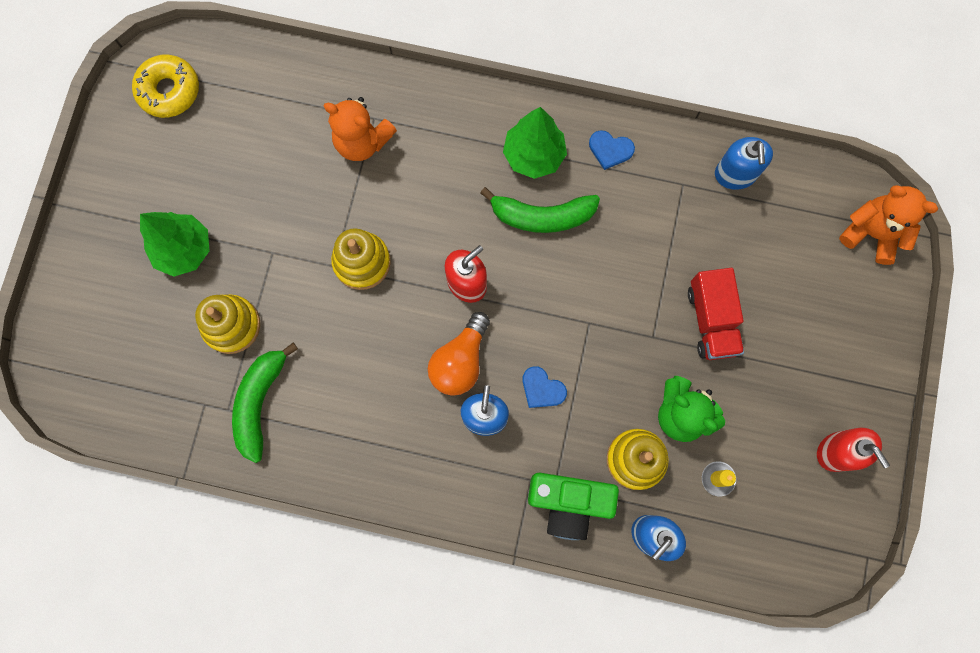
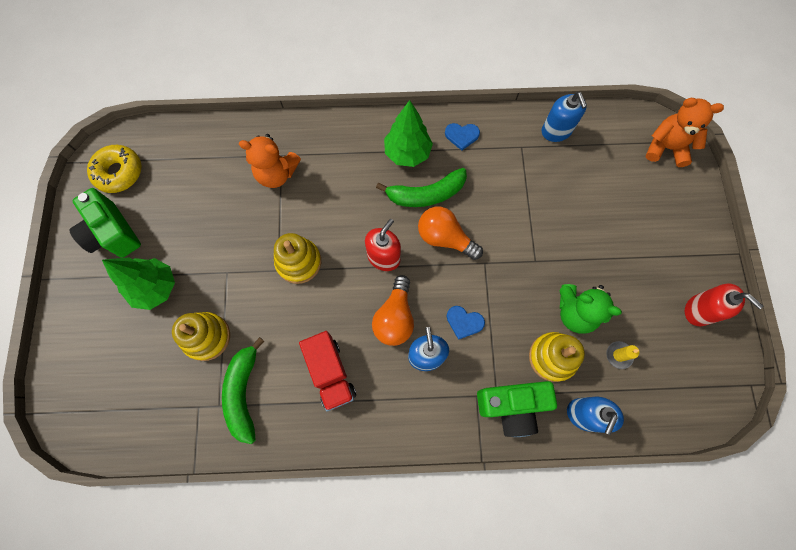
camera: 15 degrees left, 5 degrees down
red truck [688,268,744,360] -> red truck moved to [299,331,356,411]
none -> green camera [69,188,141,258]
none -> orange light bulb [418,207,483,260]

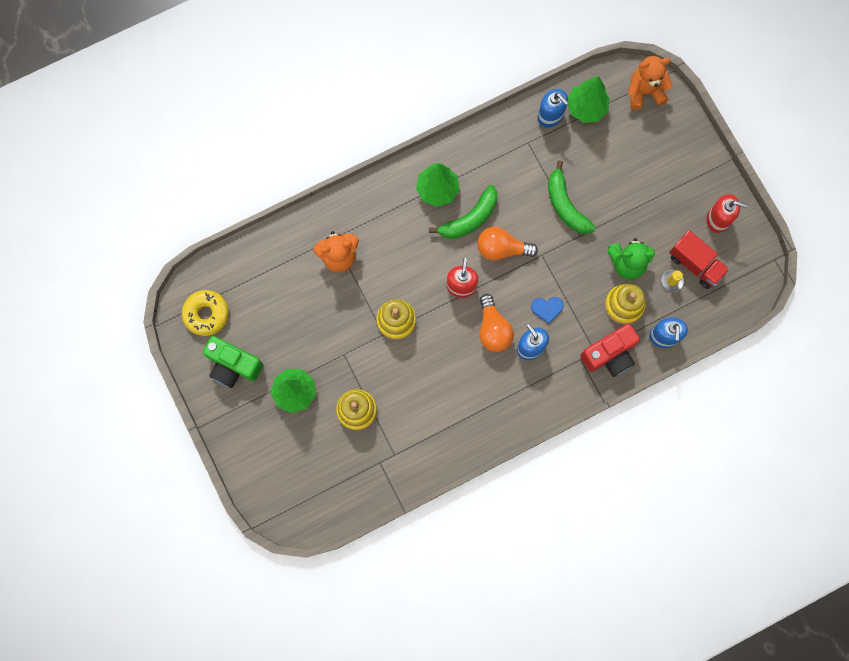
camera: 25 degrees left, 5 degrees up
green banana [222,337,265,444] -> green banana moved to [548,160,596,234]
red truck [299,331,356,411] -> red truck moved to [669,230,730,289]
blue heart [445,123,480,151] -> none
green camera [477,381,557,437] -> red camera [580,324,640,377]
none -> green tree [568,76,610,123]

